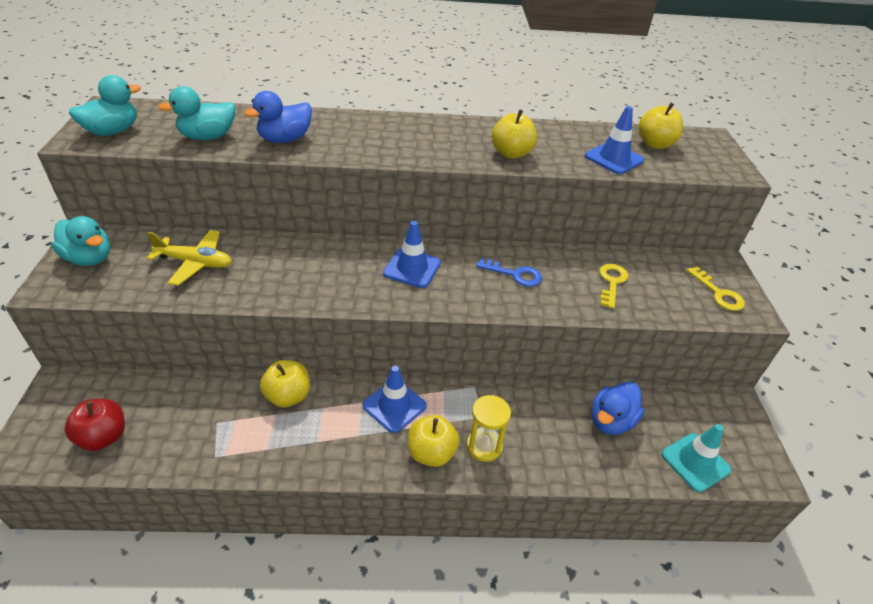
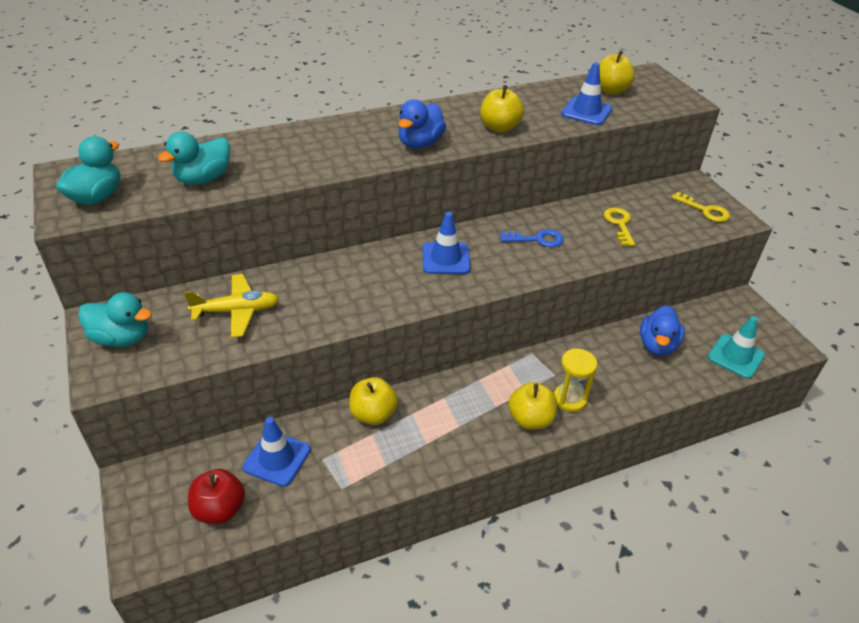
camera: 20 degrees left, 0 degrees up
blue duck [244,91,312,143] -> blue duck moved to [398,99,446,149]
blue traffic cone [362,366,427,433] -> blue traffic cone moved to [243,417,311,487]

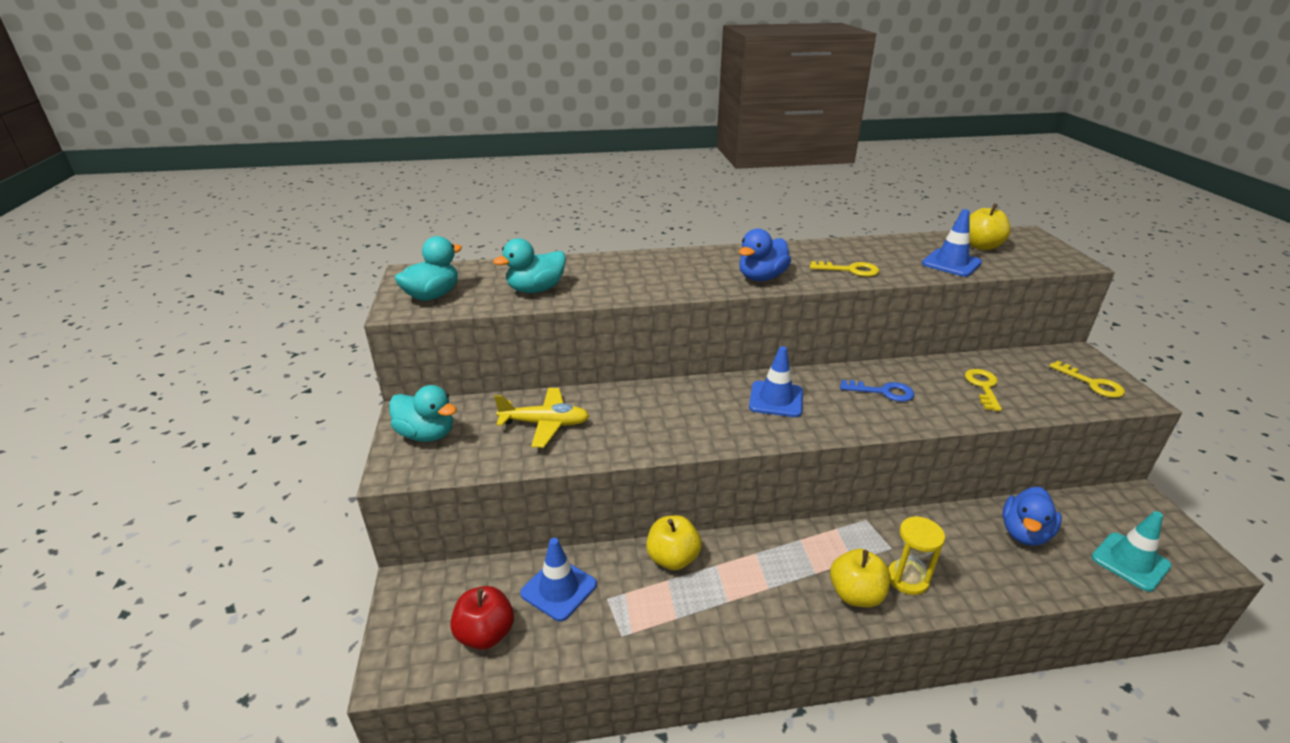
camera: 15 degrees right, 10 degrees down
yellow apple [480,85,524,133] -> yellow key [810,261,879,277]

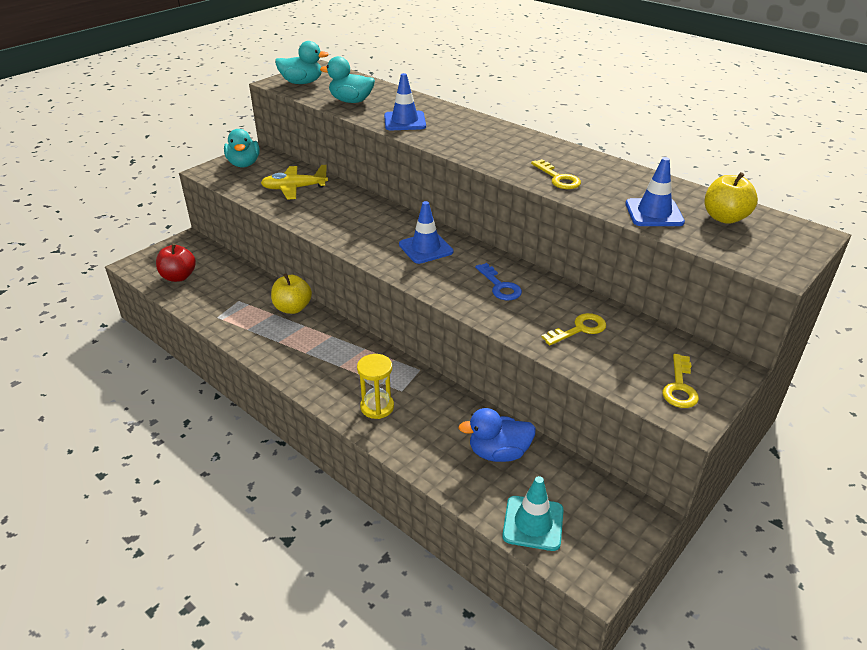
camera: 50 degrees right, 5 degrees up
yellow plane [494,388,589,448] -> yellow plane turned 120 degrees clockwise [261,165,328,200]
blue traffic cone [520,538,597,621] -> blue traffic cone moved to [384,73,426,130]
blue duck [739,228,791,281] -> none
yellow apple [830,549,891,607] -> none

